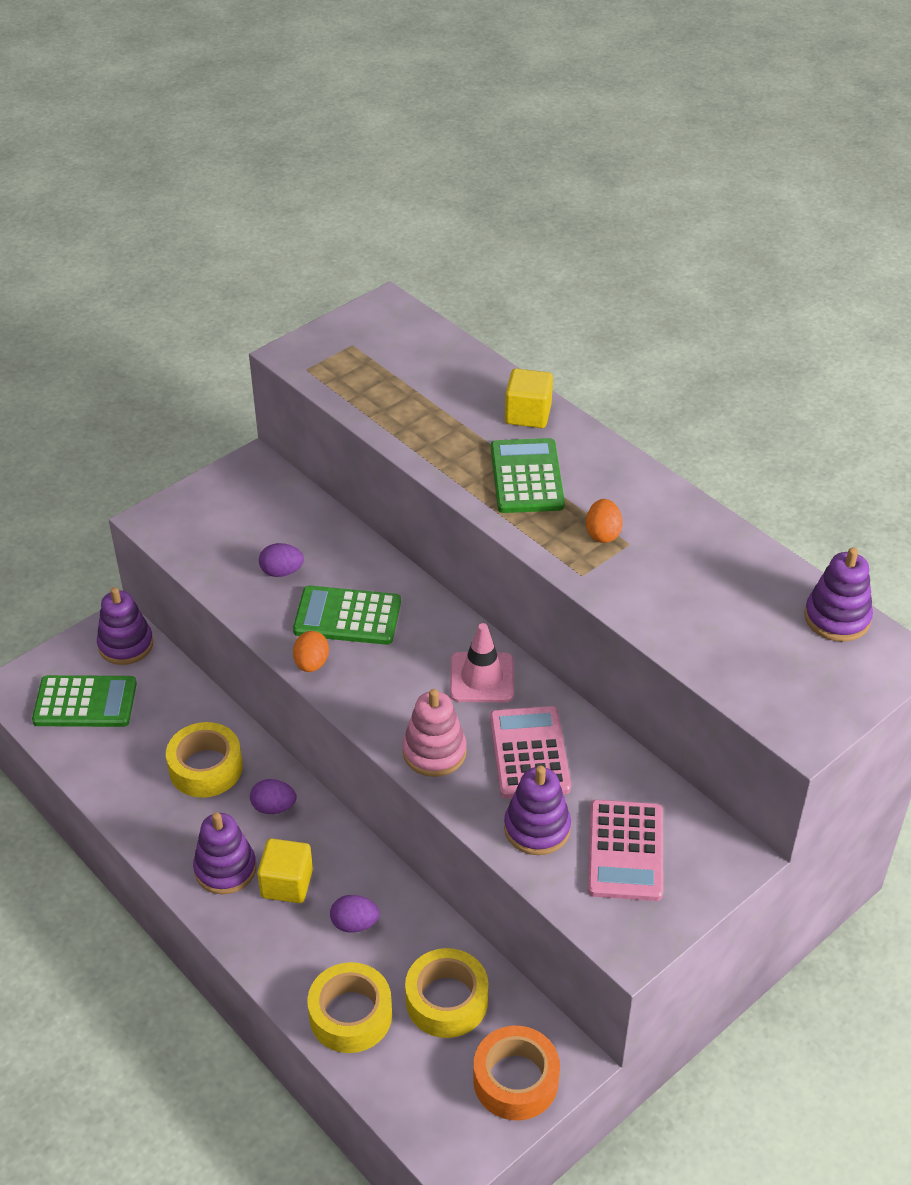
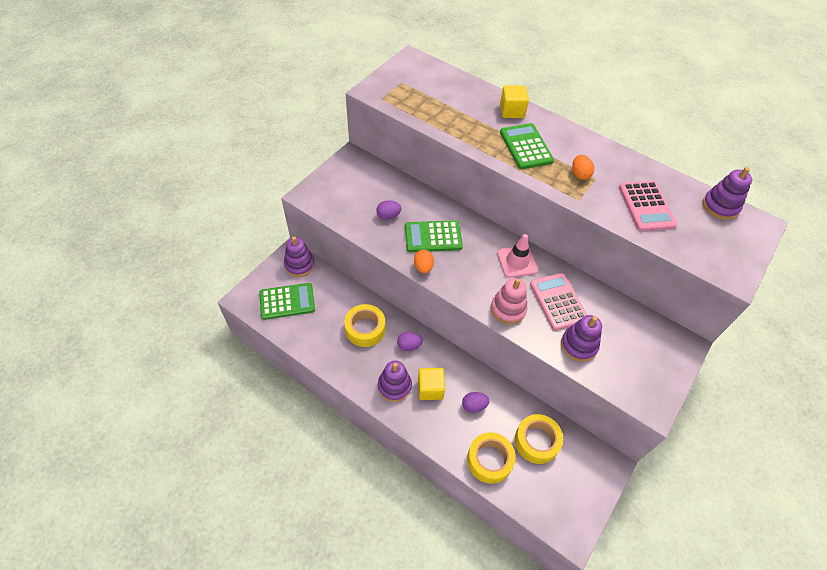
camera: 15 degrees left, 10 degrees up
orange tape [473,1026,560,1120] -> none
pink calculator [588,800,663,901] -> pink calculator moved to [619,181,677,231]

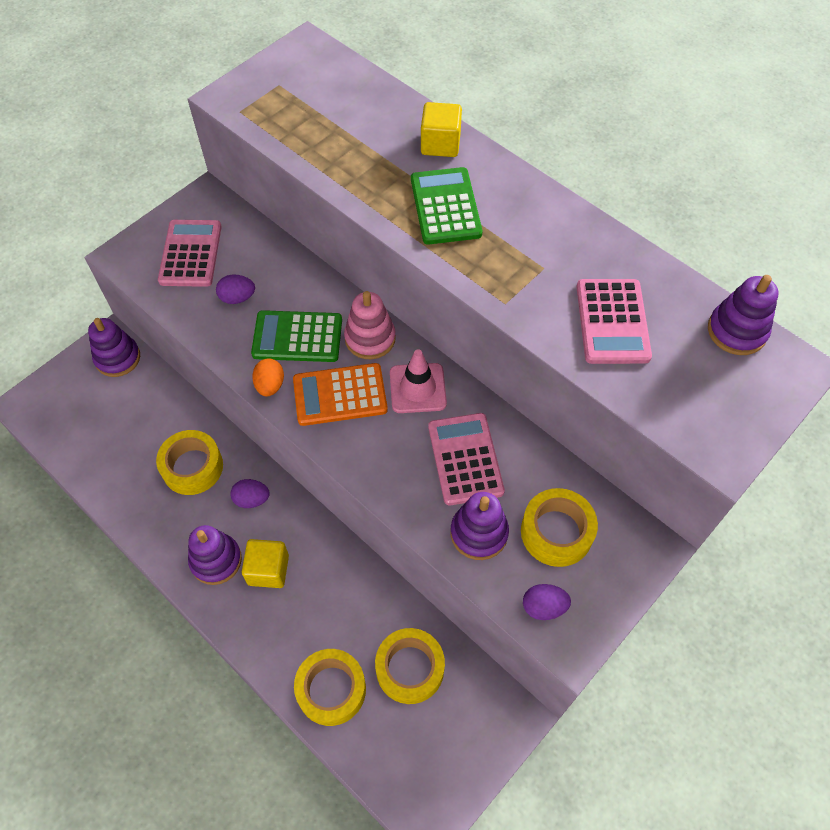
camera: 10 degrees right, 5 degrees up
green calculator [259,283,315,320] -> none
purple egg [462,392,489,413] -> purple egg moved to [523,584,571,620]
pink stacking toy [491,278,527,324] -> pink stacking toy moved to [344,291,396,359]
orange egg [572,155,594,180] -> none
none -> pink calculator [158,220,222,287]
none -> orange calculator [293,363,388,426]
none -> yellow tape [521,488,598,567]

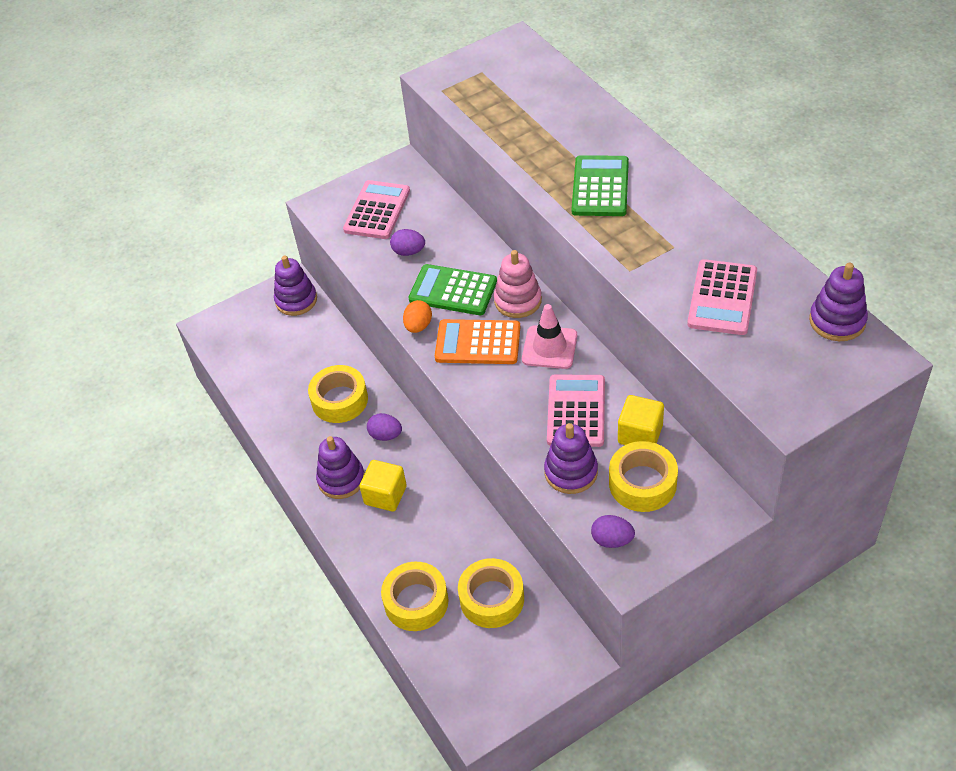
camera: 20 degrees right, 10 degrees down
yellow cube [421,102,462,157] -> yellow cube moved to [618,395,664,445]

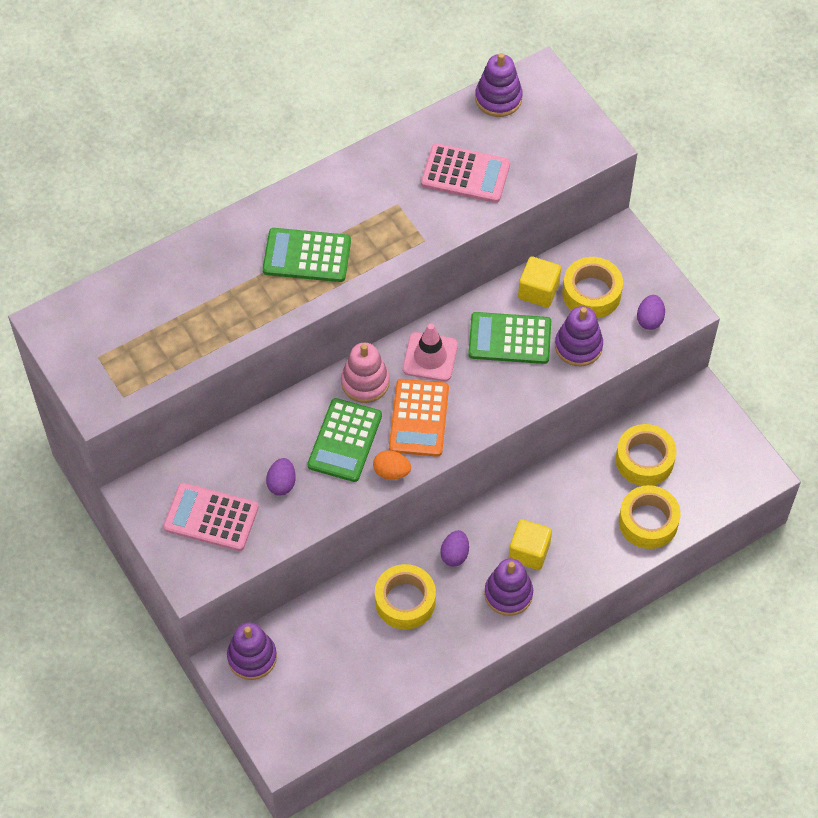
camera: 95 degrees left, 10 degrees up
pink calculator [547,374,605,447] -> green calculator [468,312,551,364]

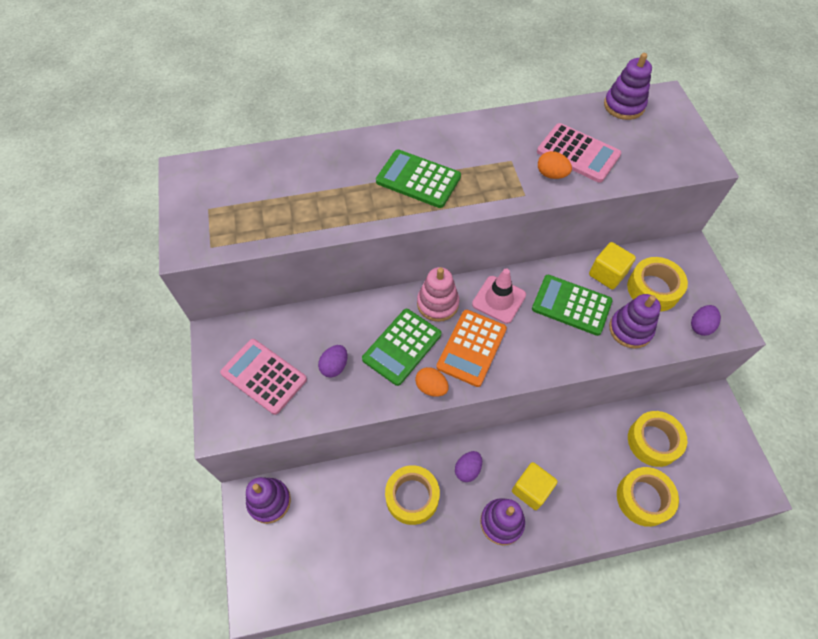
camera: 20 degrees right, 0 degrees up
none -> orange egg [538,151,572,179]

